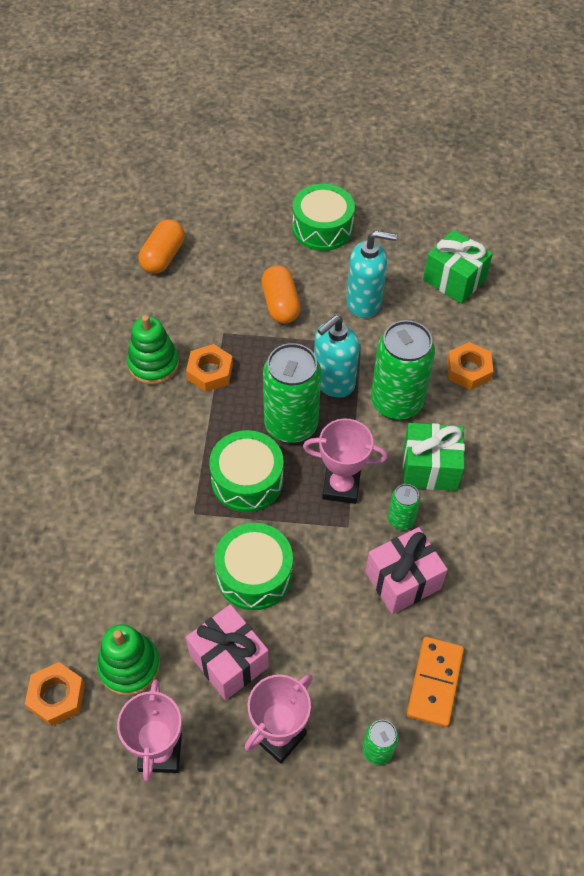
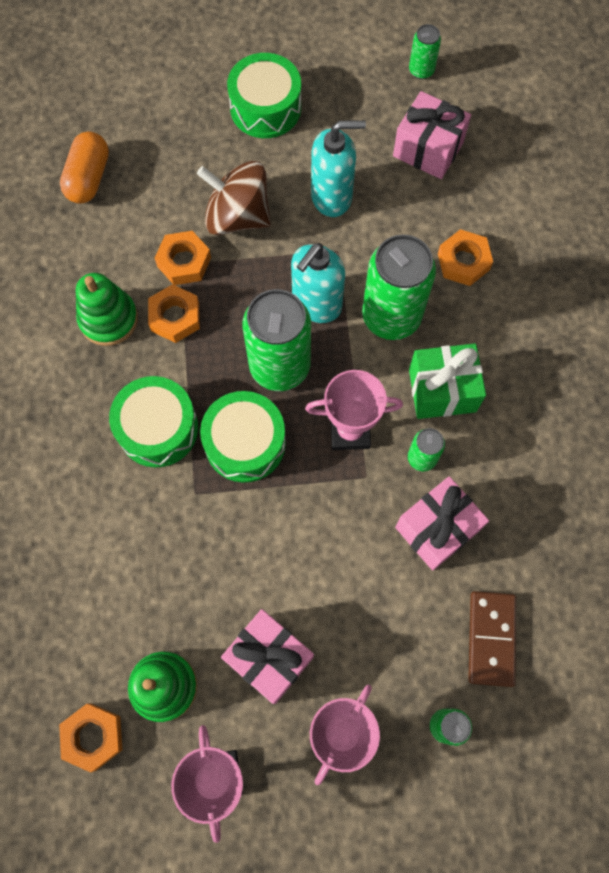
camera: 10 degrees left, 15 degrees up
green drum [214,523,293,610] -> green drum moved to [109,376,198,467]
orange capsule [261,265,301,324] -> brown spinning top [197,161,271,235]
orange domino [407,637,464,727] -> brown domino [468,591,516,687]
green gift [423,230,493,304] -> pink gift [393,91,471,179]
none -> orange nut [155,231,211,285]
none -> green can [409,24,441,79]

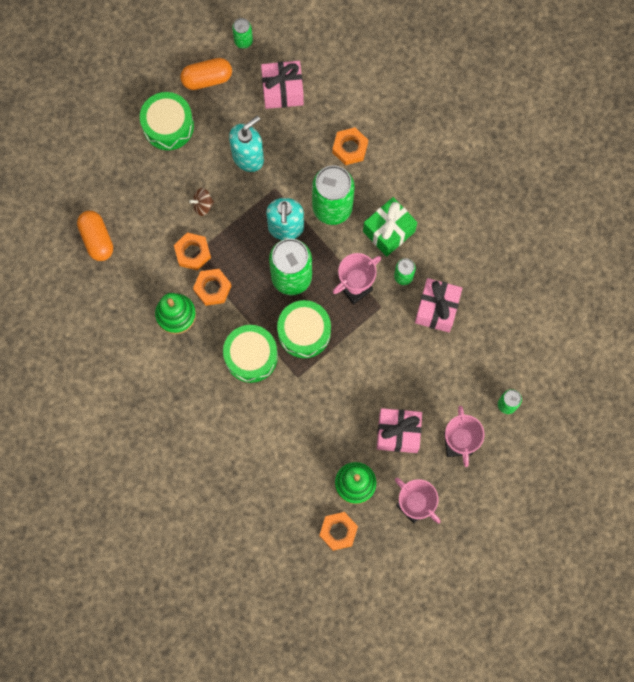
camera: 35 degrees left, 5 degrees up
brown spinning top [197,161,271,235] -> brown spinning top [189,188,214,216], size x0.48
brown domino [468,591,516,687] -> none
none -> orange capsule [180,58,232,90]

